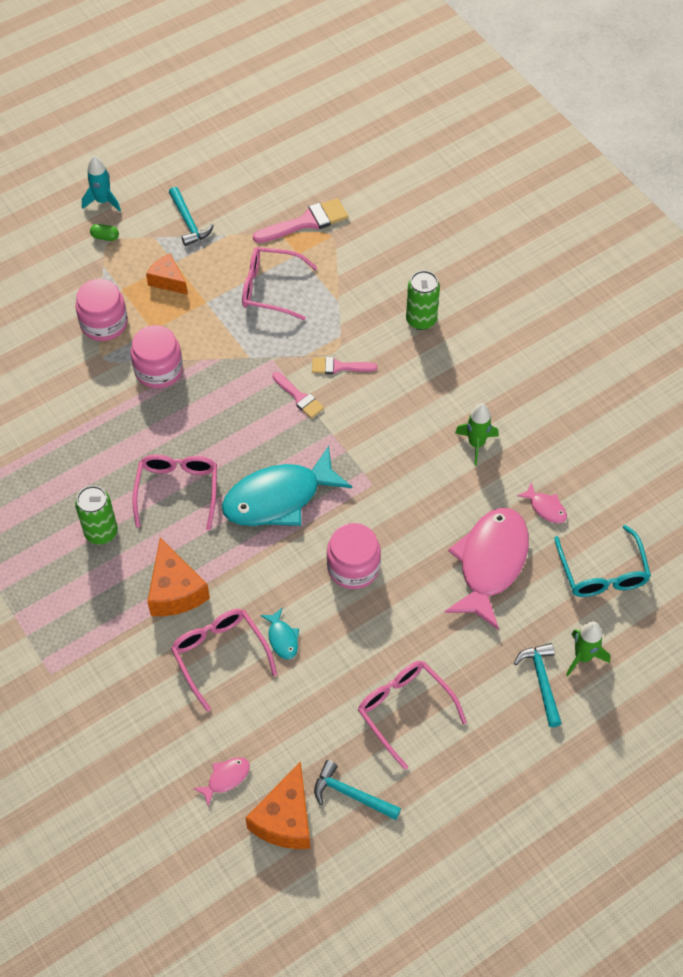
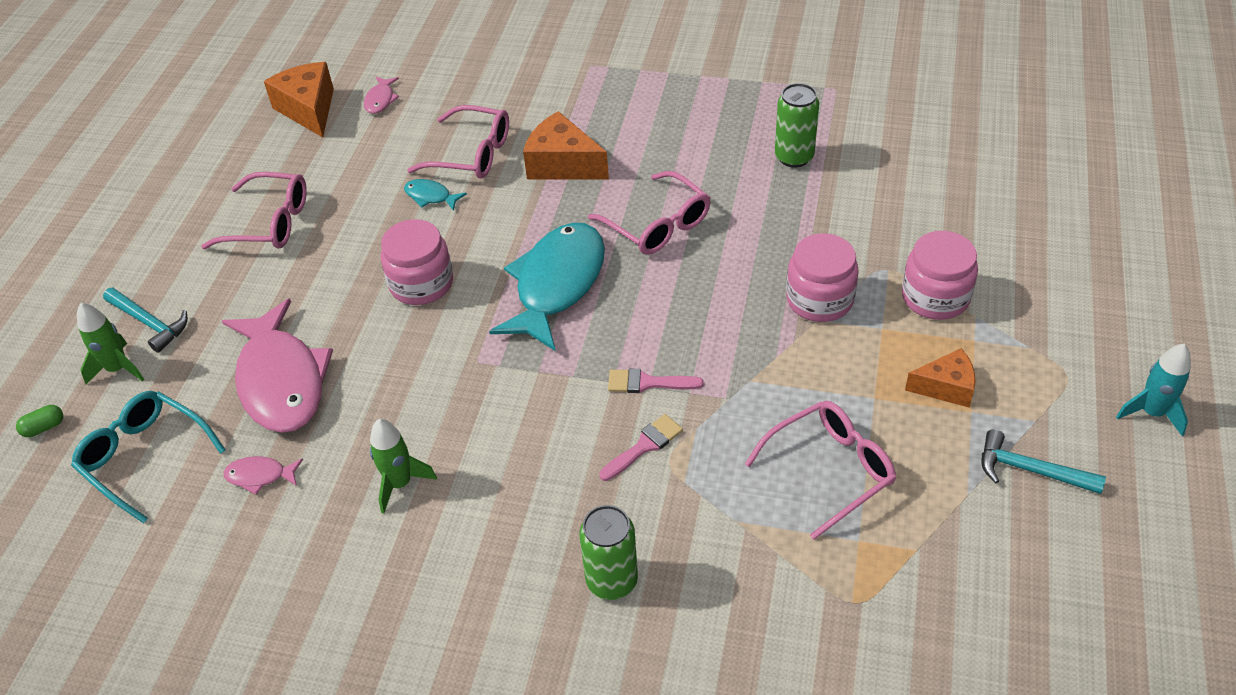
camera: 140 degrees right, 10 degrees down
green can [75,486,118,545] -> green can moved to [775,83,819,168]
green capsule [90,224,119,241] -> green capsule moved to [16,405,63,437]
pink brush [253,198,348,243] -> none
turquoise hammer [314,760,401,820] -> none

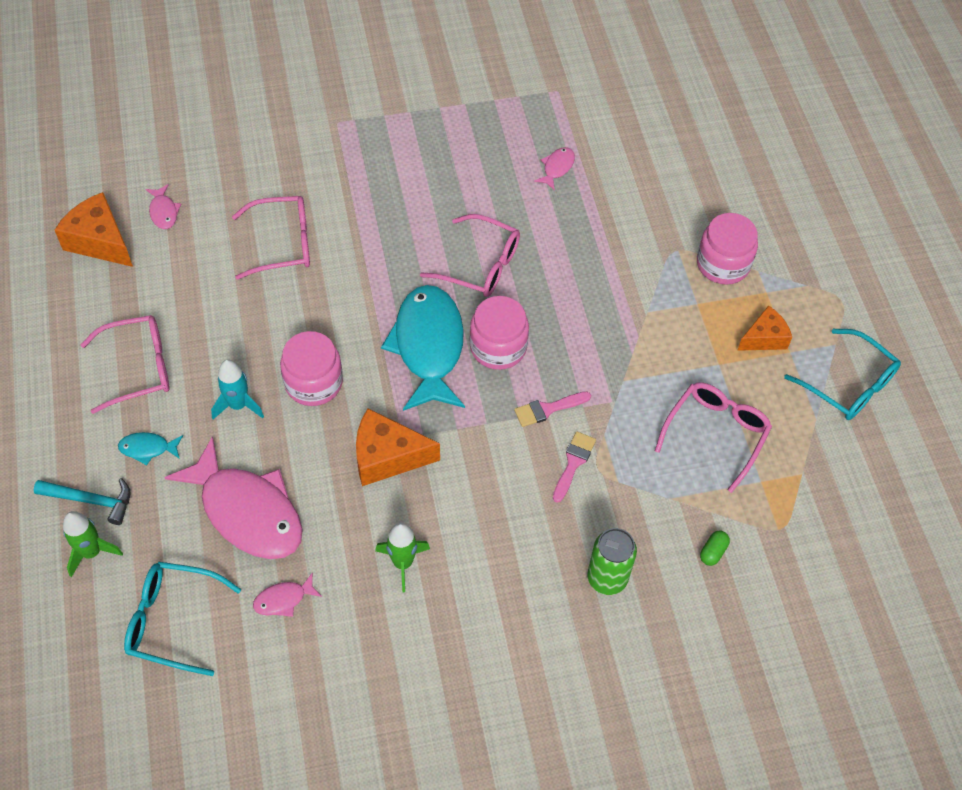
camera: 30 degrees left, 10 degrees up
green capsule [16,405,63,437] -> green capsule moved to [700,531,730,566]
turquoise fish [404,179,467,211] -> turquoise fish moved to [118,432,183,465]
orange cheese [523,111,609,180] -> orange cheese moved to [356,408,440,486]
green can [775,83,819,168] -> pink fish [534,147,575,191]
pink jar [786,233,859,322] -> pink jar moved to [470,296,529,370]
turquoise hammer [981,429,1106,494] -> turquoise glasses [784,329,901,420]
turquoise rocket [1116,344,1191,436] -> turquoise rocket moved to [211,360,264,419]

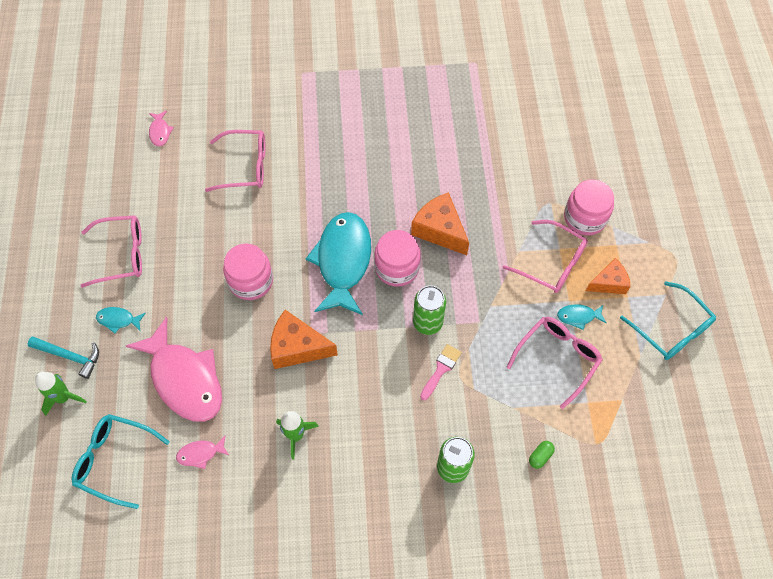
camera: 10 degrees right, 5 degrees up
orange cheese [55,192,133,267] -> orange cheese moved to [411,192,469,255]
turquoise rocket [211,360,264,419] -> none
pink glasses [420,214,520,297] -> pink glasses moved to [503,220,588,293]
pink brush [514,392,591,427] -> green can [413,285,446,335]
pink fish [534,147,575,191] -> none
none -> turquoise fish [557,304,607,330]

